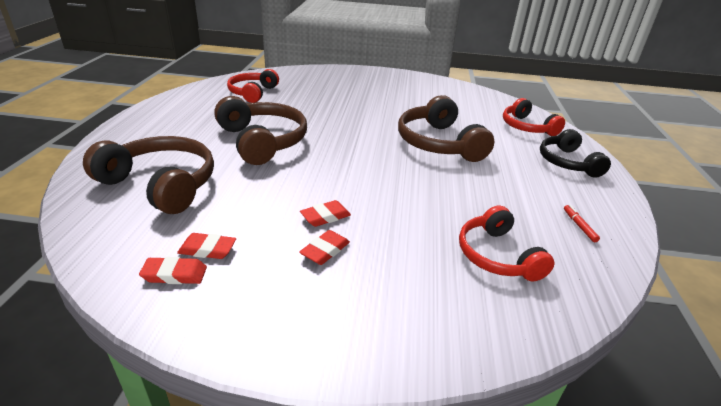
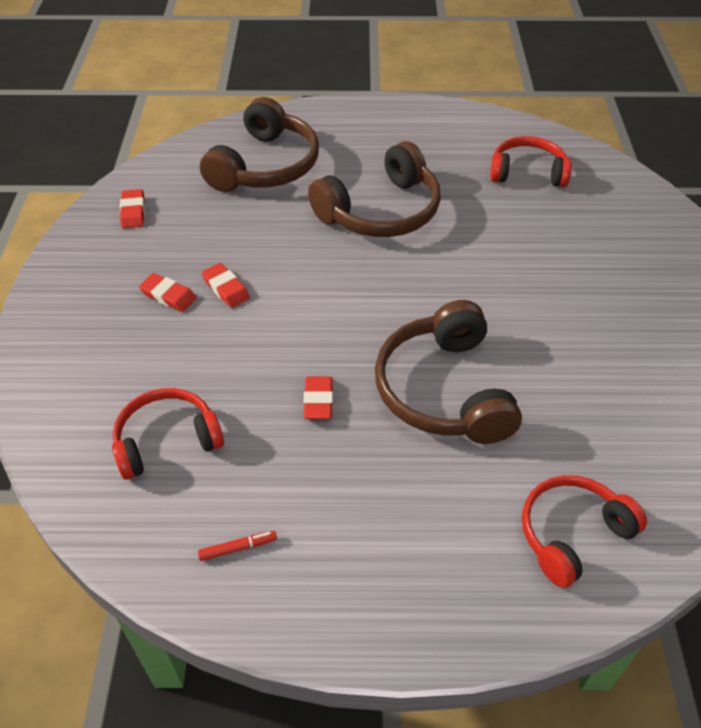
camera: 85 degrees right, 15 degrees up
red eraser [177,233,236,259] -> red eraser moved to [303,377,333,419]
brown headphones [398,95,494,162] -> brown headphones turned 75 degrees counterclockwise [375,300,522,444]
black headphones [540,129,611,178] -> none

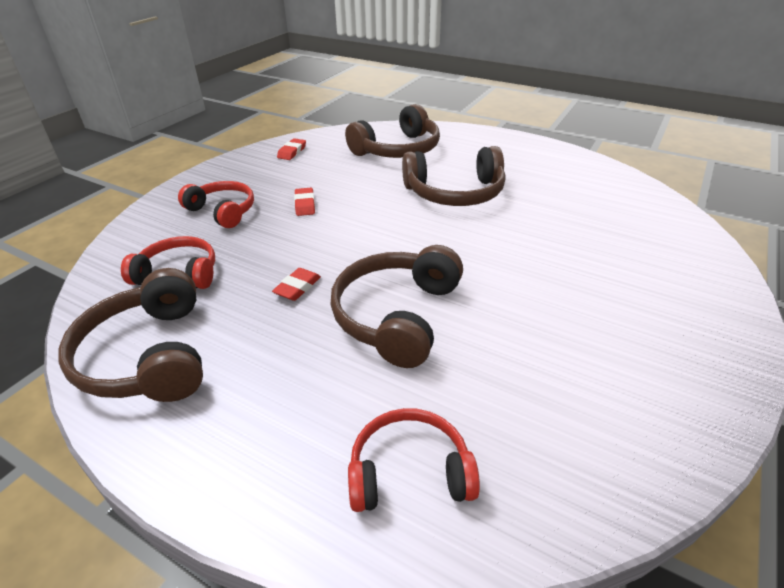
camera: 30 degrees right, 10 degrees down
red eraser [139,273,196,312] -> none
red marker [198,531,277,561] -> brown headphones [58,268,203,402]
red headphones [490,136,572,187] -> red headphones moved to [178,181,254,228]

